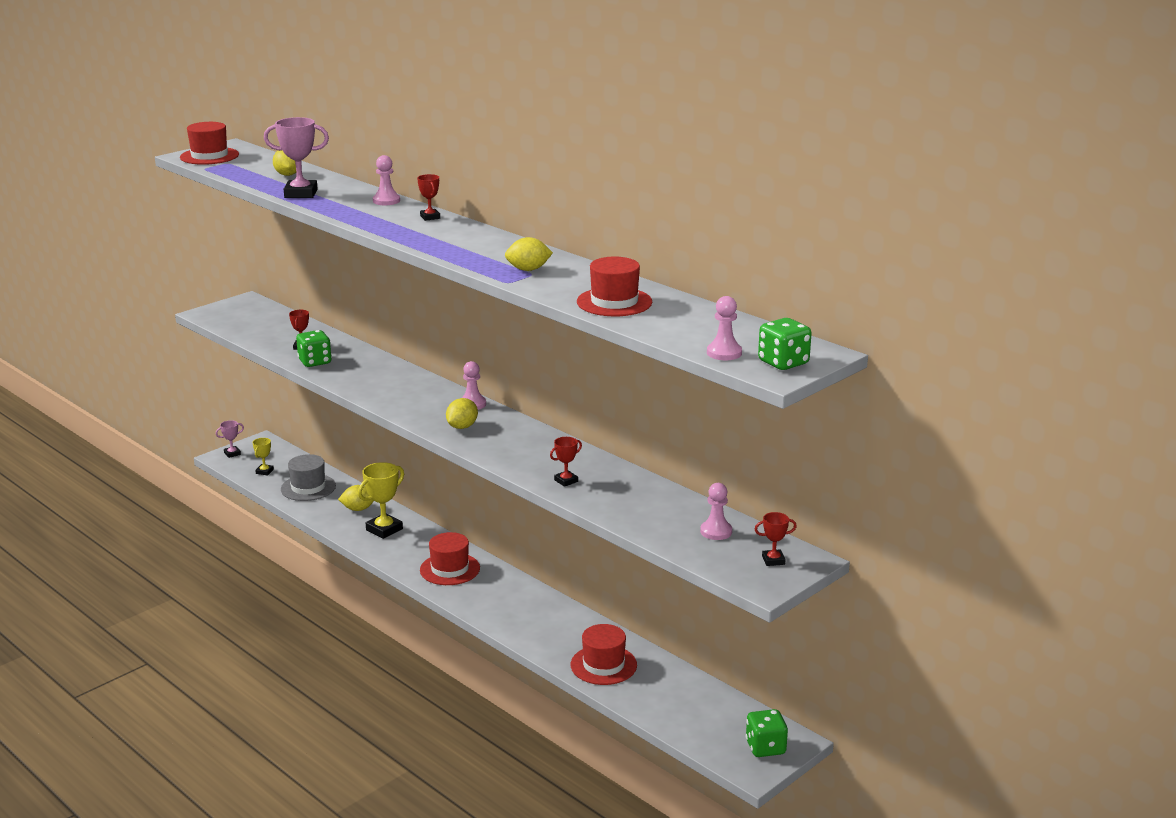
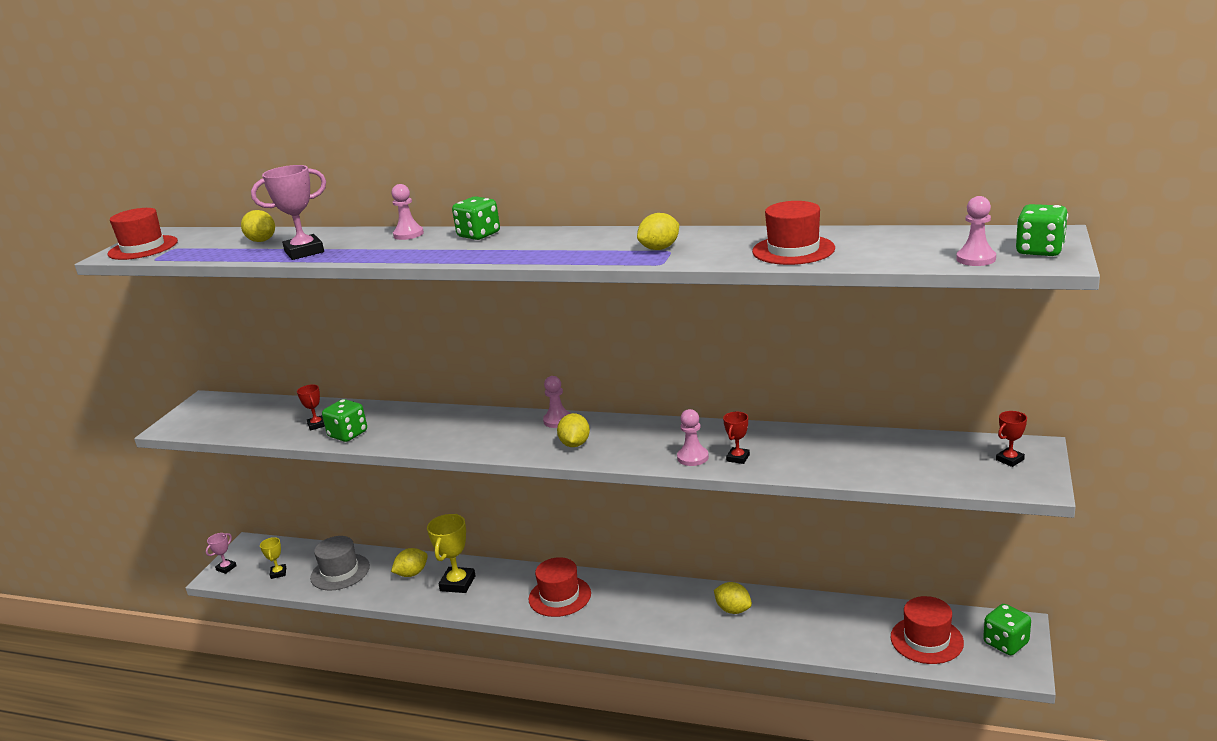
camera: 25 degrees left, 0 degrees up
red trophy [417,174,440,221] -> green dice [452,196,500,240]
red hat [571,624,637,685] -> red hat moved to [891,596,964,664]
pink pawn [700,483,732,540] -> pink pawn moved to [677,409,709,466]
none -> yellow lemon [714,582,752,614]

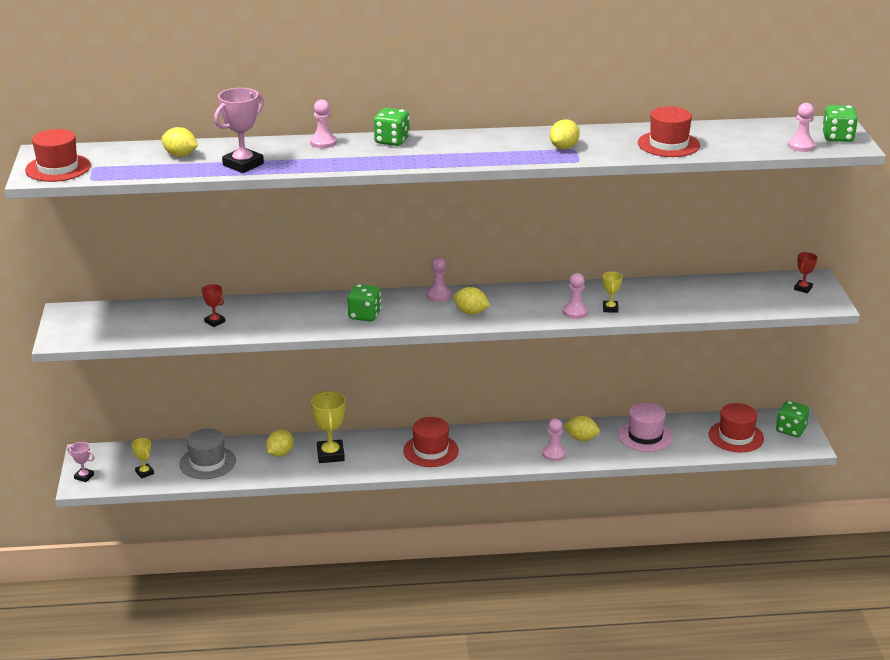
camera: 25 degrees left, 5 degrees up
pink trophy [206,533,237,574] -> pink trophy turned 75 degrees counterclockwise [67,442,95,482]
green dice [322,399,367,442] -> green dice moved to [348,284,381,322]
yellow lemon [557,413,590,447] -> yellow lemon turned 45 degrees counterclockwise [453,287,490,315]
red trophy [723,412,750,464] -> yellow trophy [603,272,623,313]
none -> pink pawn [542,419,566,461]
none -> pink hat [618,403,673,452]

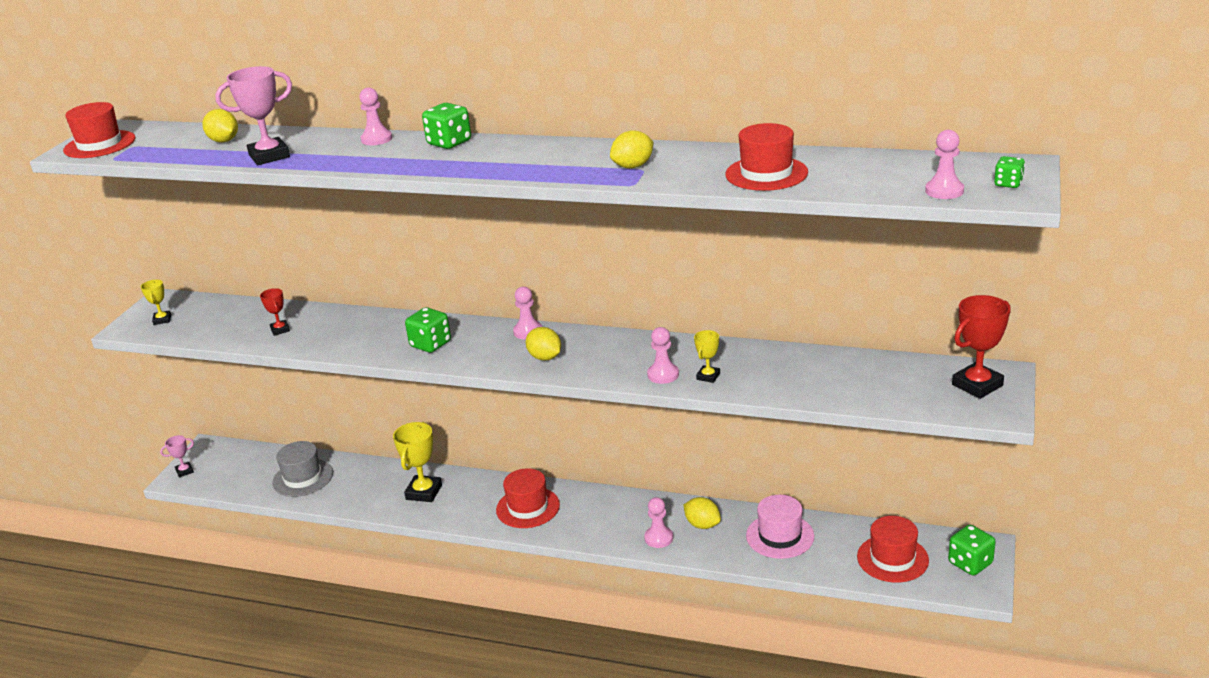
camera: 25 degrees right, 0 degrees up
pink trophy [67,442,95,482] -> pink trophy turned 75 degrees counterclockwise [160,435,194,478]
yellow trophy [132,438,154,479] -> yellow trophy moved to [141,280,171,325]
yellow lemon [266,430,294,457] -> none
red trophy [794,252,817,293] -> red trophy [952,295,1011,399], size x1.84
green dice [822,105,858,142] -> green dice [994,156,1025,188], size x0.59

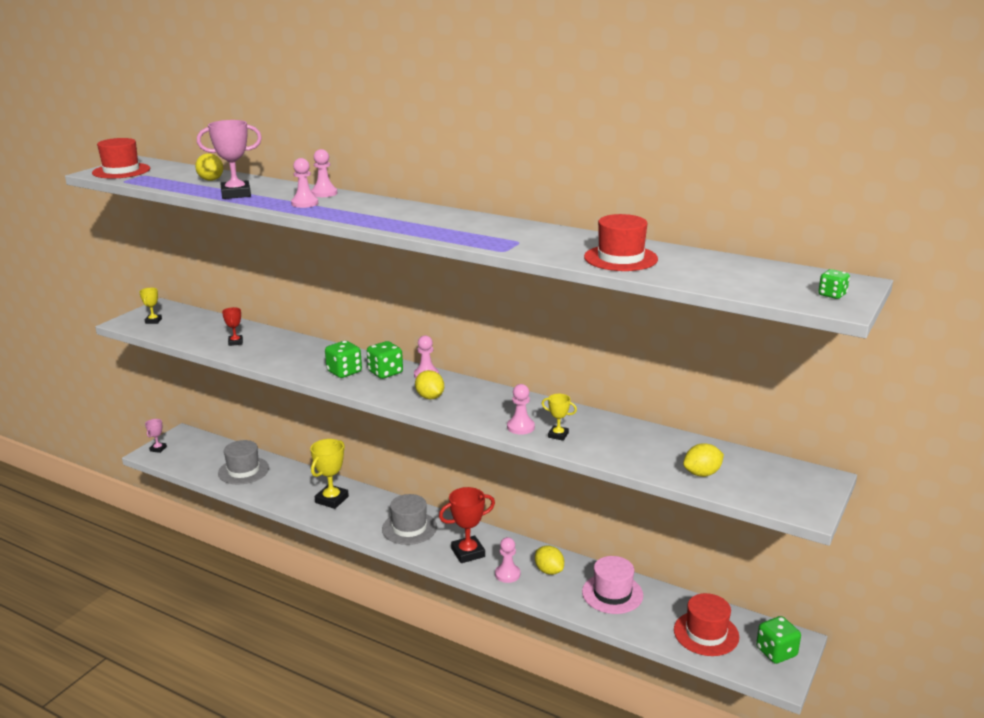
camera: 10 degrees right, 5 degrees down
pink trophy [160,435,194,478] -> pink trophy turned 60 degrees counterclockwise [145,419,167,453]
green dice [422,103,471,149] -> green dice moved to [367,341,403,379]
red hat [496,468,560,528] -> grey hat [382,494,437,545]
yellow lemon [610,130,654,168] -> yellow lemon moved to [683,443,724,477]
yellow trophy [694,330,720,383] -> yellow trophy turned 75 degrees clockwise [542,394,577,441]
pink pawn [925,130,964,199] -> pink pawn moved to [291,158,318,208]
red trophy [952,295,1011,399] -> red trophy moved to [439,487,495,563]

